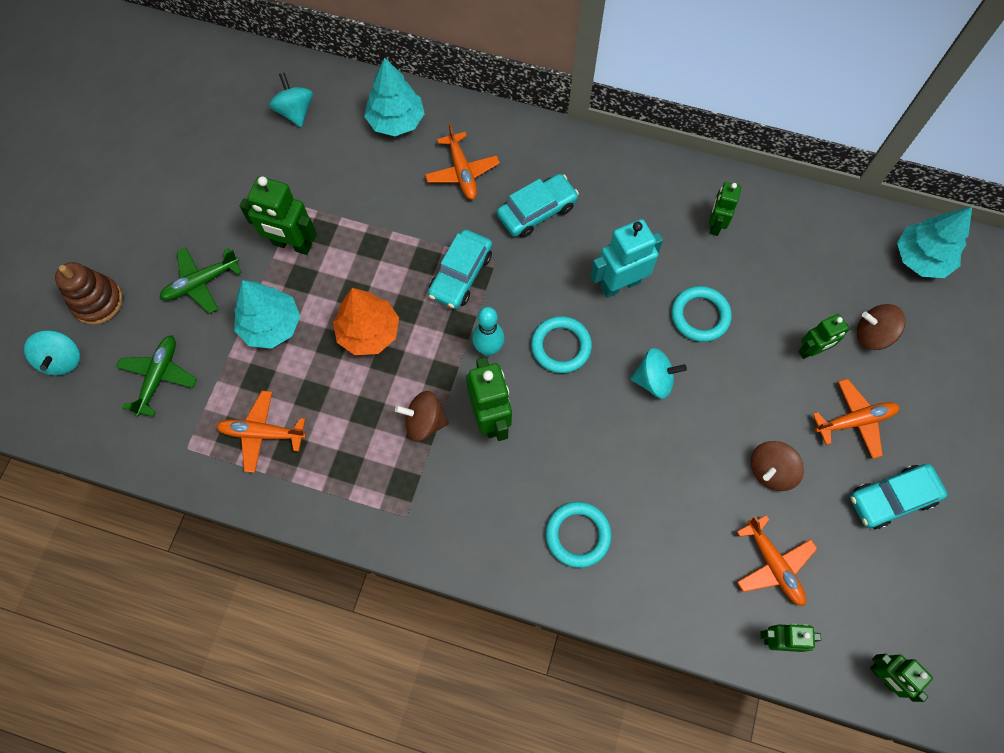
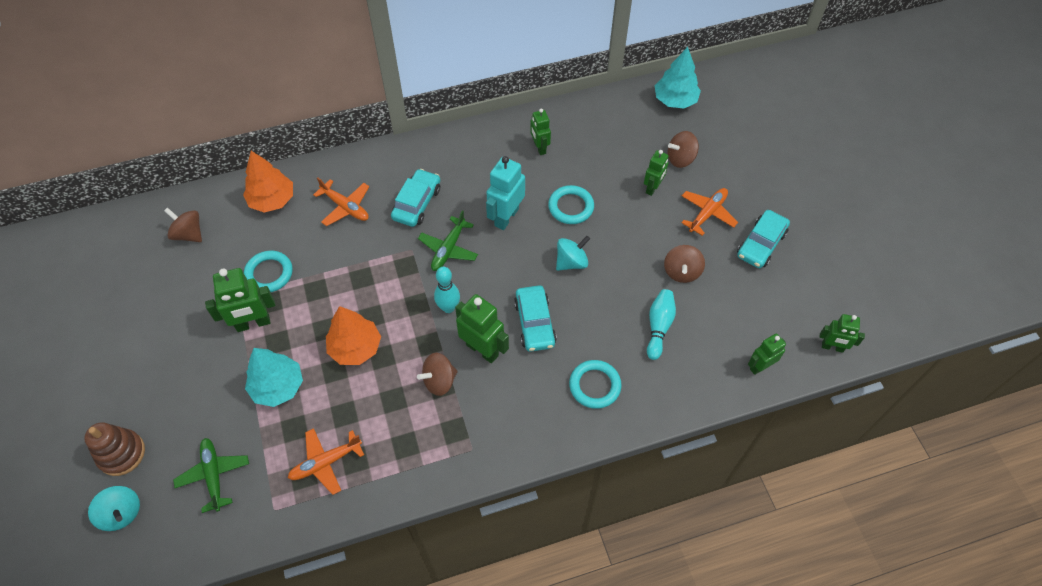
camera: 35 degrees left, 10 degrees down
green plane [160,248,242,314] -> green plane moved to [418,210,478,271]
turquoise spinning top [269,73,313,127] -> brown spinning top [164,207,202,242]
turquoise tree [364,57,425,136] -> orange tree [243,151,293,213]
turquoise car [428,229,492,309] -> turquoise car moved to [514,285,557,352]
turquoise ring [531,316,592,373] -> turquoise ring moved to [244,251,293,292]
orange plane [737,515,817,606] -> none
none -> turquoise bowling pin [647,289,676,360]

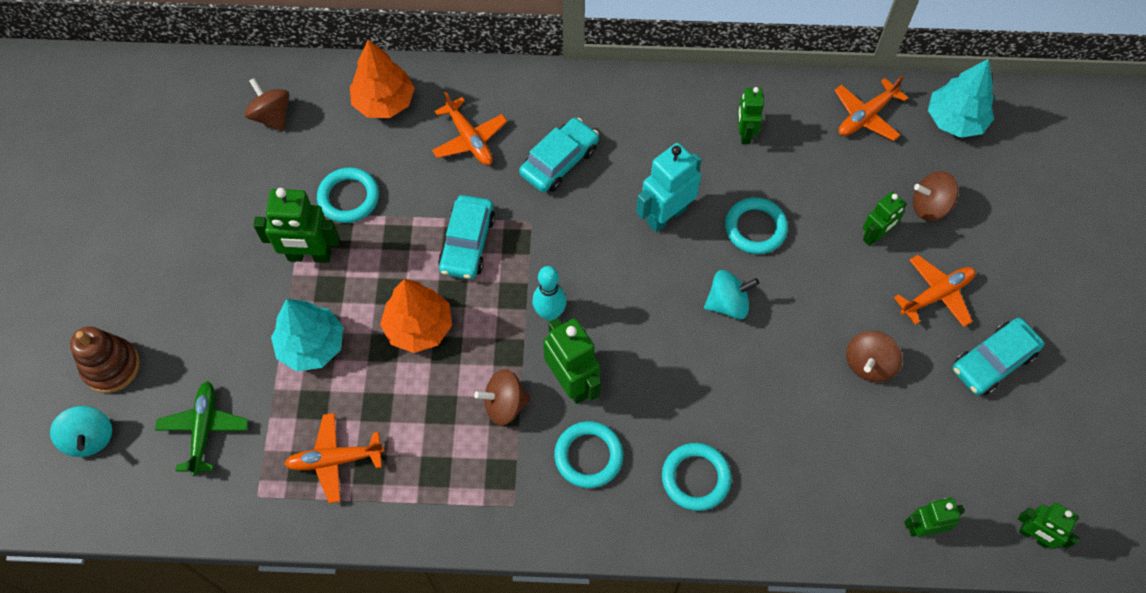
camera: 20 degrees right, 5 degrees up
green plane [418,210,478,271] -> none
turquoise car [514,285,557,352] -> turquoise car moved to [438,195,495,279]
turquoise bowling pin [647,289,676,360] -> none
none -> turquoise ring [554,421,623,488]
none -> orange plane [834,76,908,141]

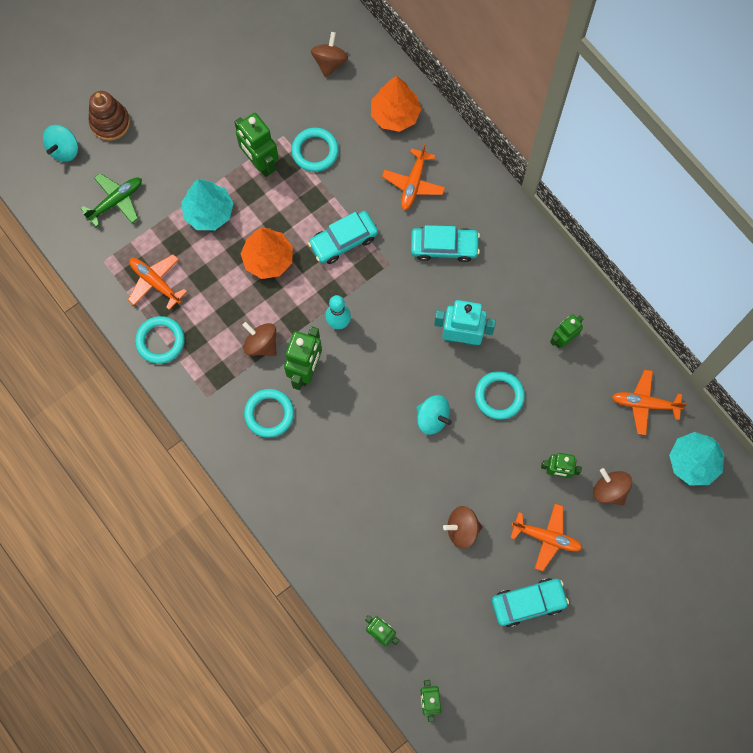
camera: 50 degrees right, 10 degrees up
turquoise ring [662,443,732,511] -> turquoise ring moved to [135,316,185,364]
turquoise car [952,318,1044,395] -> turquoise car turned 150 degrees clockwise [492,578,569,627]

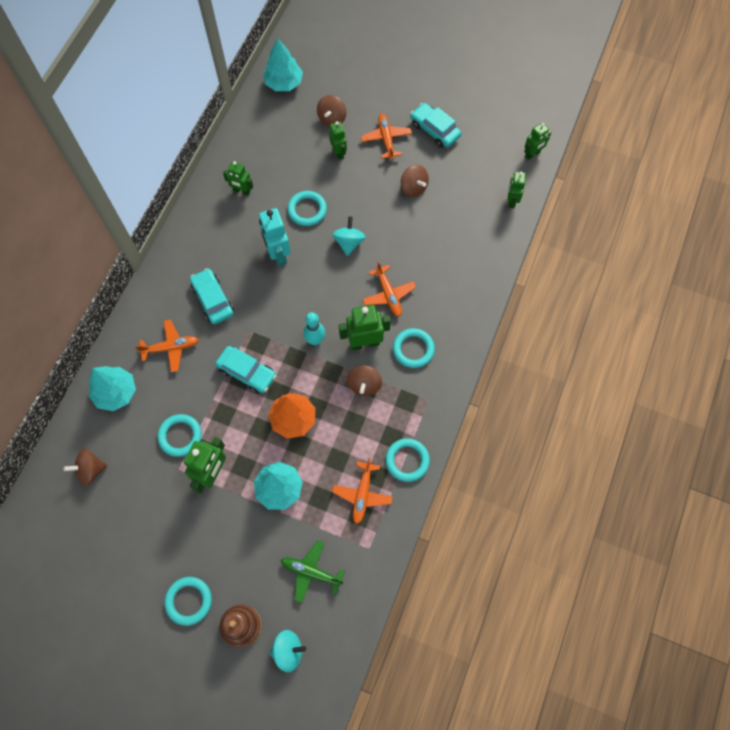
camera: 120 degrees left, 5 degrees down
orange tree [371,76,421,132] -> turquoise tree [89,366,136,411]
orange plane [612,370,687,435] -> orange plane moved to [363,261,416,317]
none -> turquoise ring [164,577,212,626]

